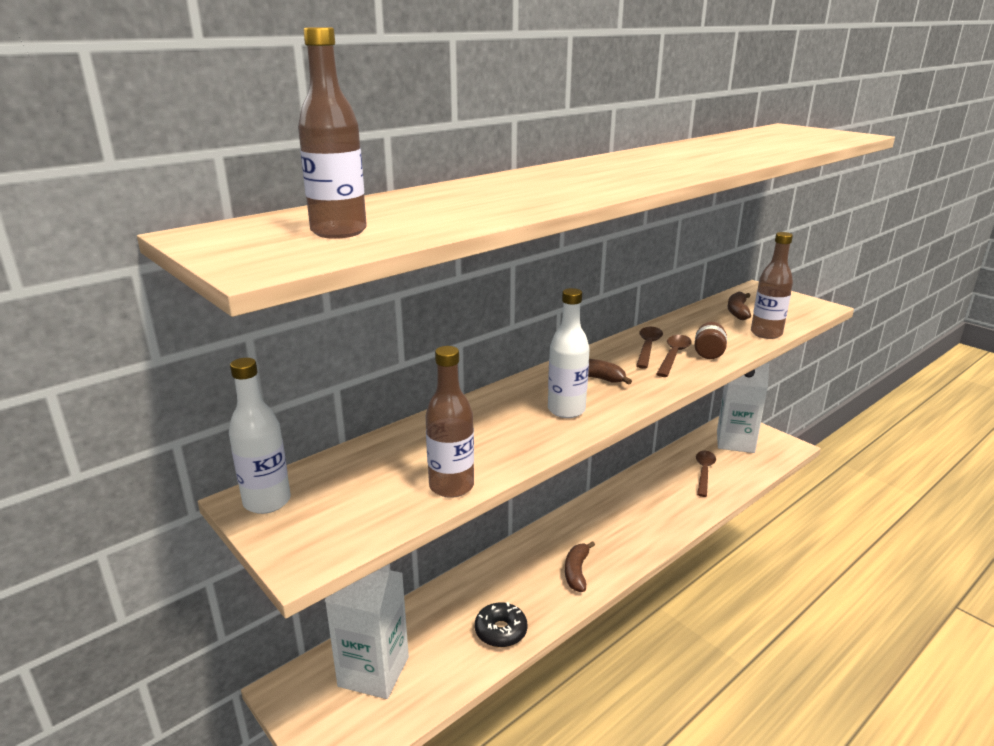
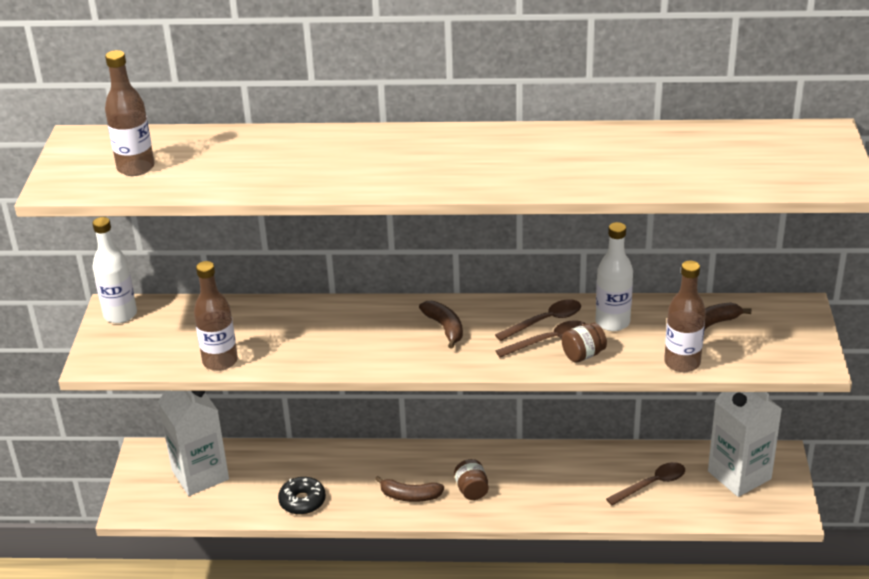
camera: 45 degrees right, 10 degrees up
white bottle [548,288,590,418] -> white bottle moved to [595,222,633,331]
brown banana [565,541,595,592] -> brown banana turned 135 degrees counterclockwise [375,476,444,502]
none -> brown jar [454,459,489,500]

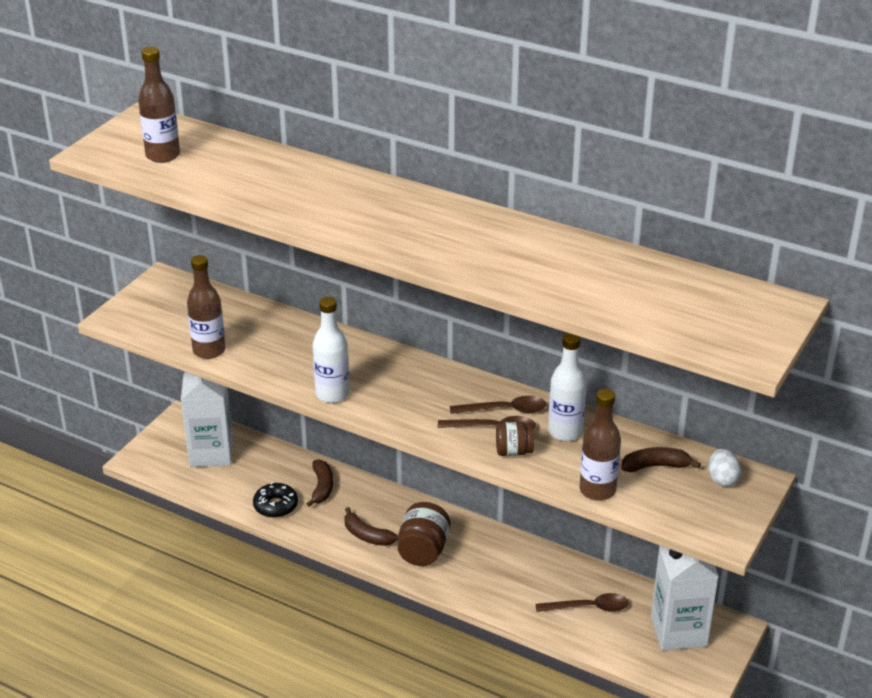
camera: 25 degrees right, 0 degrees up
white bottle [93,217,137,323] -> white bottle moved to [313,297,350,403]
brown banana [419,301,463,348] -> brown banana moved to [307,459,333,507]
brown jar [454,459,489,500] -> brown jar [398,502,450,566], size x1.58
none -> white egg [708,449,741,487]

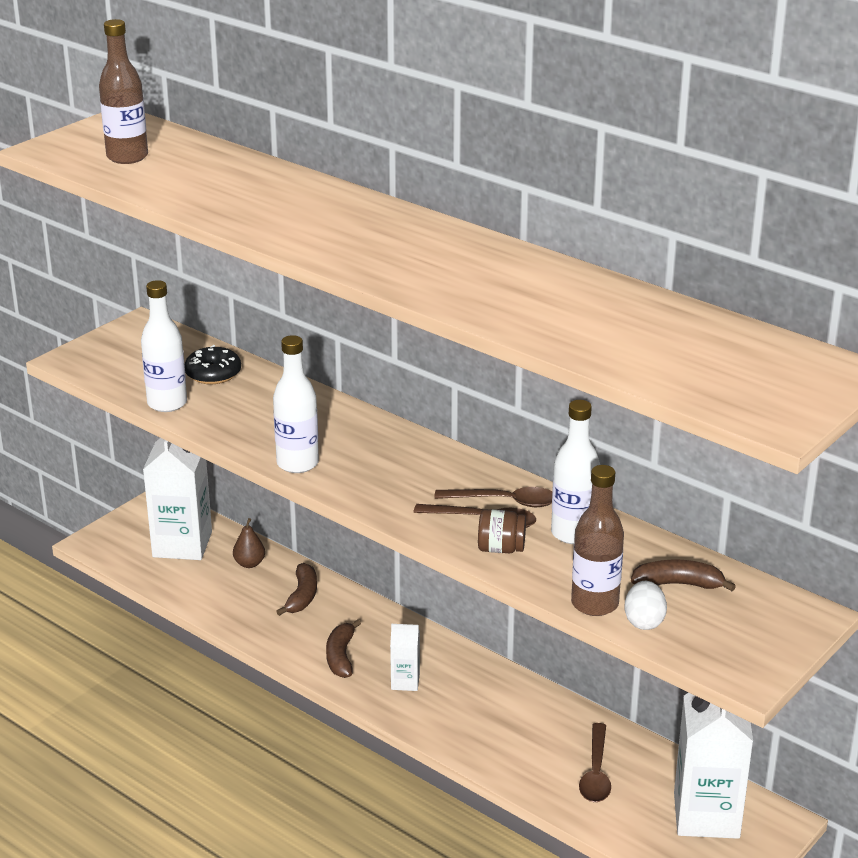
camera: 10 degrees right, 5 degrees down
brown bottle [187,255,226,359] -> white bottle [141,280,187,412]
black donut [253,482,298,518] -> black donut moved to [185,345,241,384]
brown banana [344,507,398,546] -> brown banana turned 45 degrees clockwise [326,619,361,678]
brown jar [398,502,450,566] -> white carton [390,624,420,691]
brown spoon [535,593,629,612] -> brown spoon turned 90 degrees clockwise [579,723,611,802]
white egg [708,449,741,487] -> white egg moved to [625,581,667,630]
none -> brown pear [233,518,265,568]

